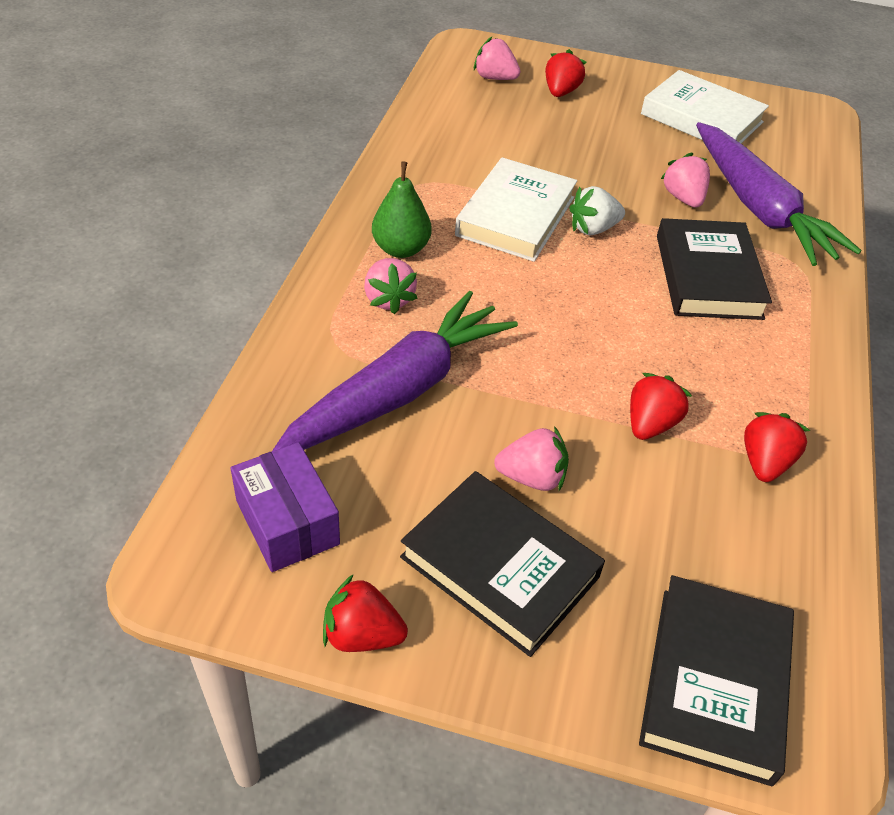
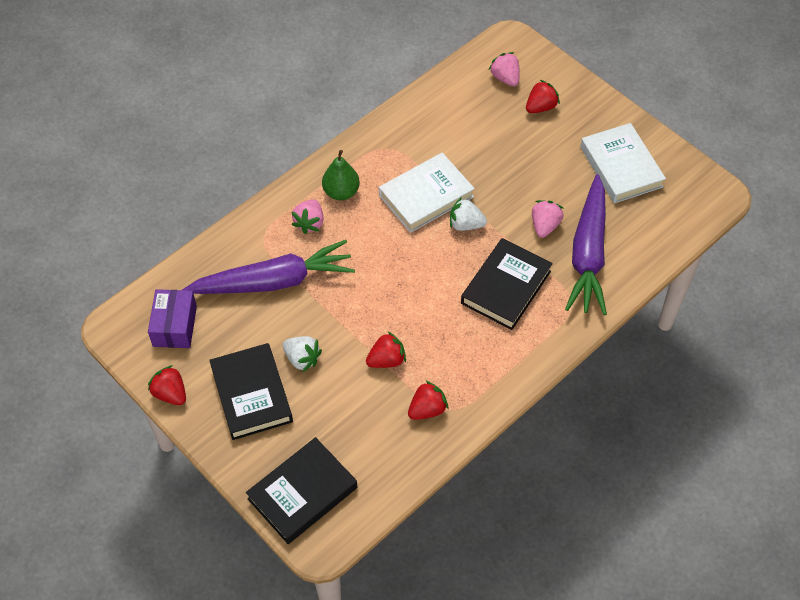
camera: 35 degrees right, 10 degrees up
pink strawberry [494,426,569,491] -> white strawberry [283,336,322,372]

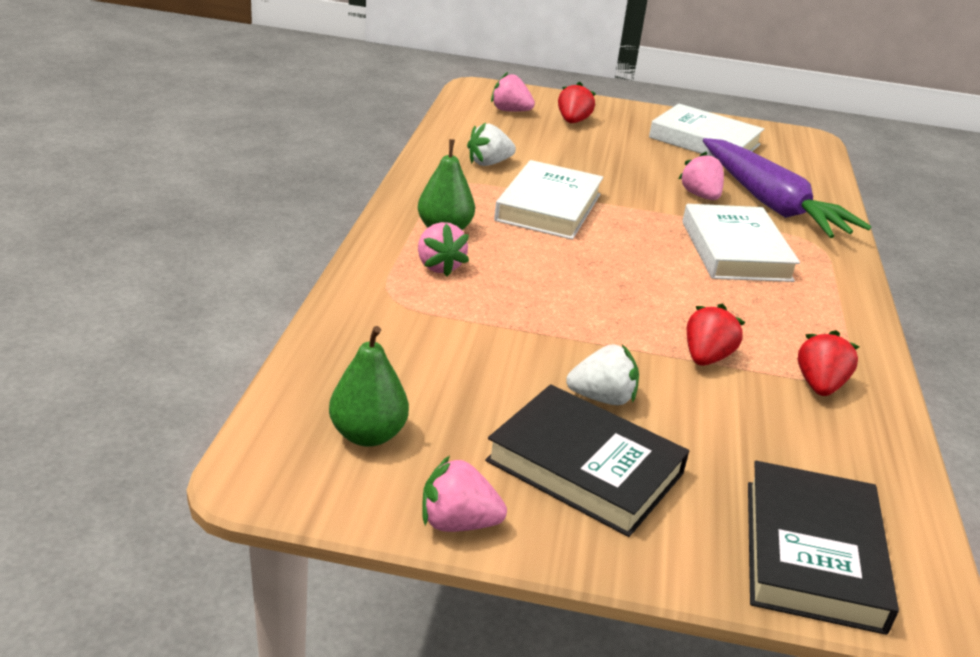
camera: 40 degrees left, 25 degrees down
purple box [148,289,197,348] -> green pear [329,326,409,447]
red strawberry [148,365,186,405] -> pink strawberry [422,456,507,532]
purple carrot [182,240,355,294] -> none
white strawberry [450,197,487,231] -> white strawberry moved to [467,123,516,166]
black book [461,238,553,330] -> white book [682,204,800,282]

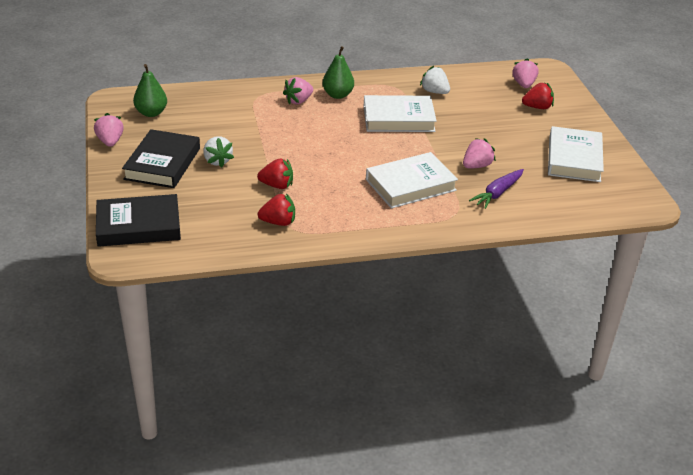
camera: 70 degrees right, 5 degrees up
purple carrot [703,138,871,238] -> purple carrot [469,169,524,209], size x0.53

